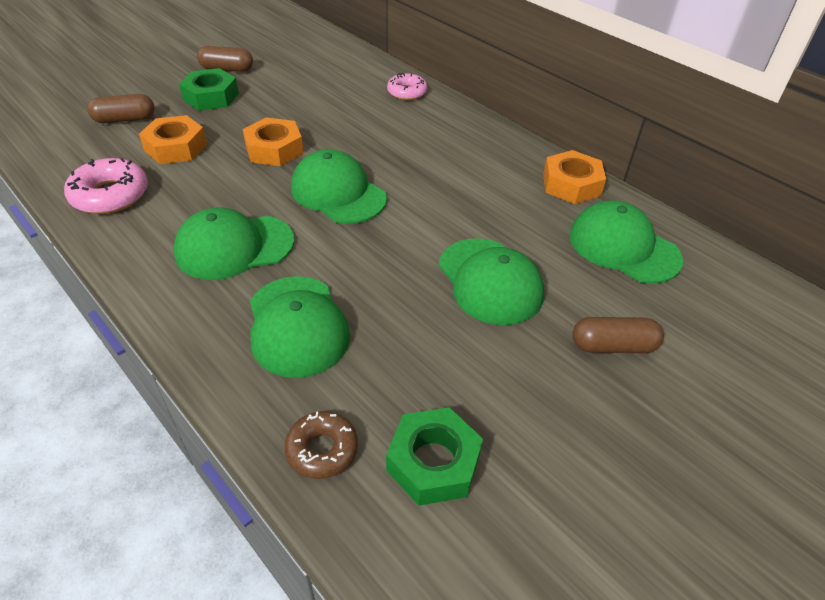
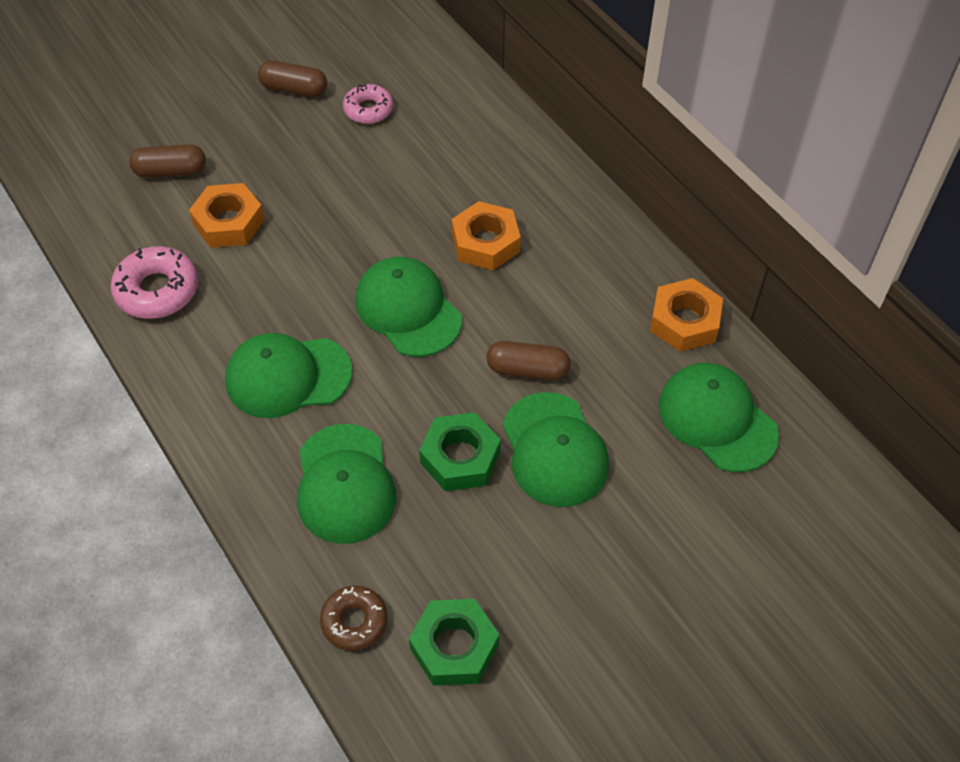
camera: 10 degrees right, 10 degrees up
green nut [179,68,239,111] -> green nut moved to [419,412,501,491]
orange nut [243,117,304,166] -> orange nut moved to [452,201,521,270]
pink donut [387,73,427,100] -> pink donut moved to [343,84,393,124]
brown capsule [572,317,664,353] -> brown capsule moved to [487,341,570,380]

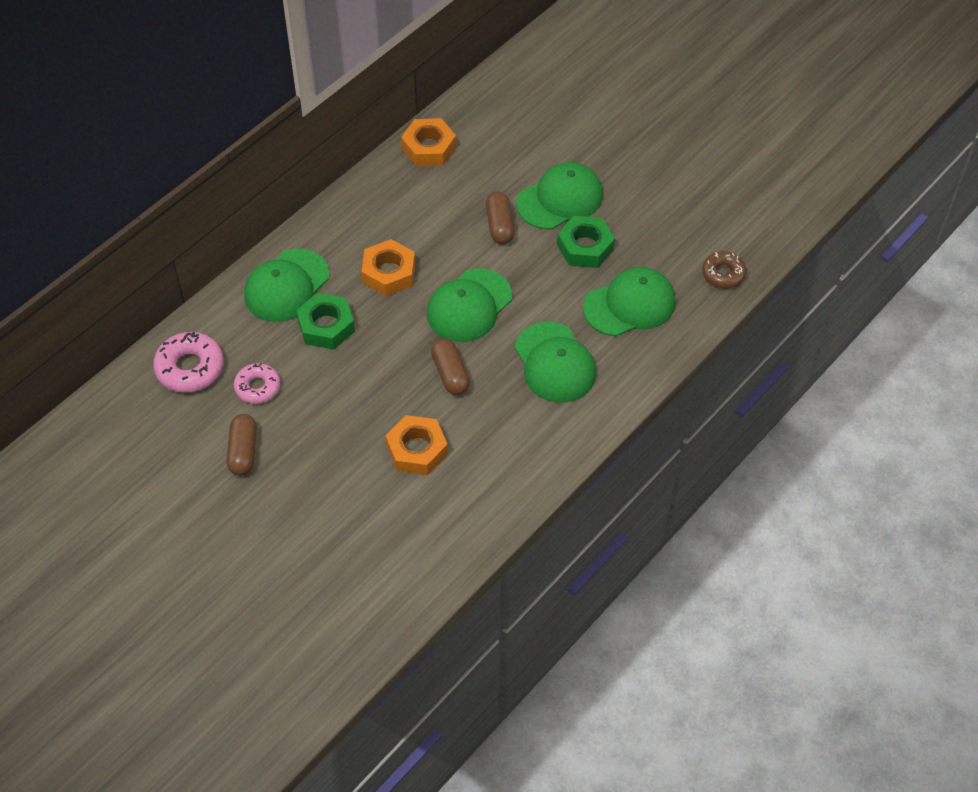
camera: 105 degrees left, 0 degrees up
pink donut [111,246,198,319] -> pink donut moved to [153,332,224,393]
brown capsule [129,145,206,178] -> brown capsule moved to [431,339,470,395]
green nut [409,599,499,686] -> green nut moved to [296,293,355,349]
green cap [658,363,779,472] -> green cap moved to [244,249,330,322]

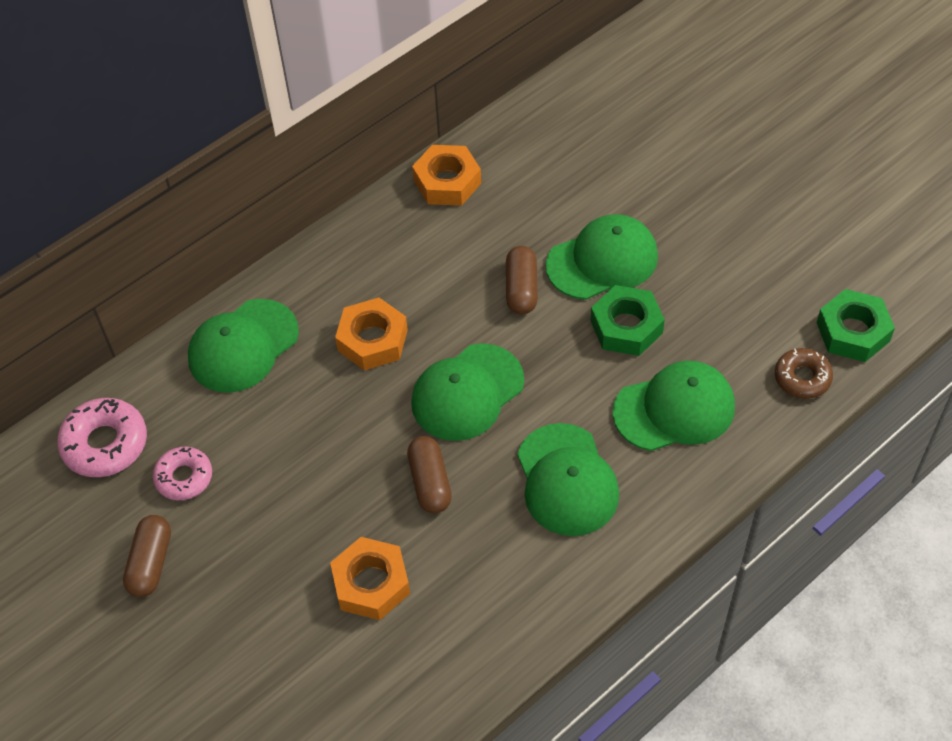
camera: 10 degrees right, 0 degrees up
green nut [296,293,355,349] -> green nut moved to [817,289,895,362]

